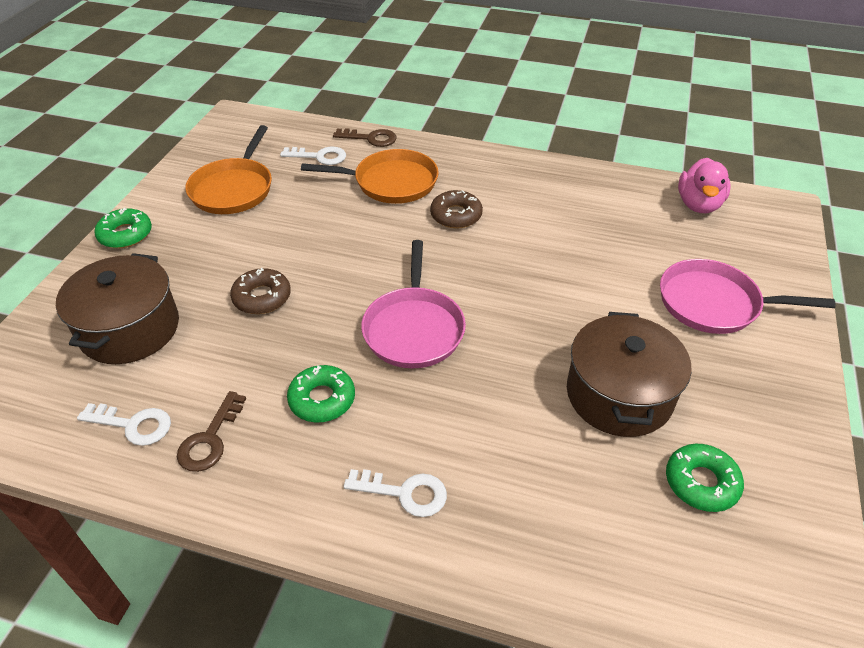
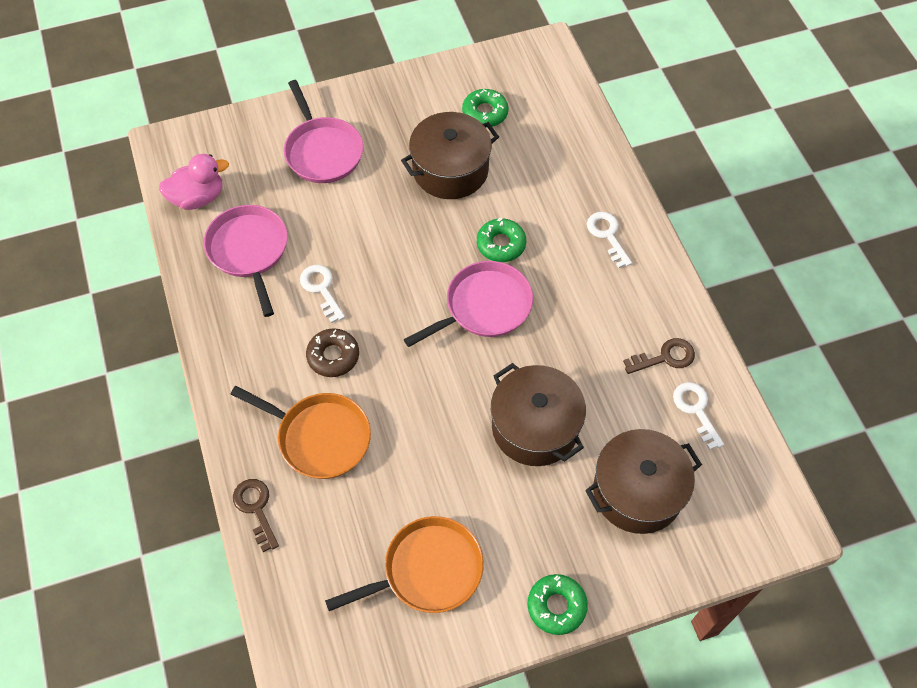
camera: 125 degrees left, 15 degrees up
brown donut [230,268,291,314] -> brown pot [491,363,586,466]
white key [280,147,346,165] -> white key moved to [300,265,345,323]
green donut [287,365,355,423] -> green donut moved to [477,218,526,262]
orange pan [301,149,439,204] -> orange pan turned 150 degrees clockwise [231,386,371,479]
none -> pink pan [204,205,288,317]

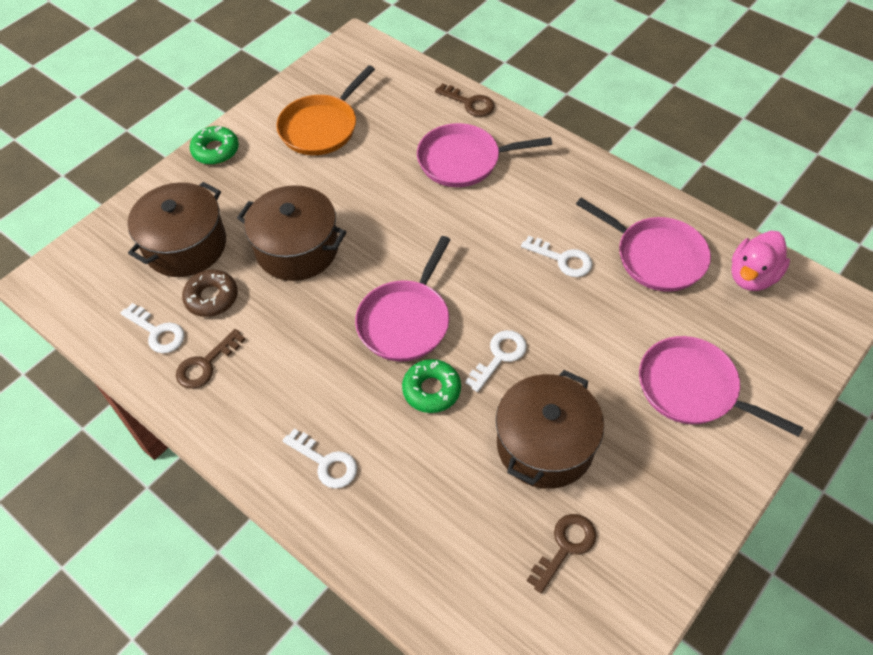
camera: 150 degrees right, 5 degrees down
orange pan [231,386,371,479] -> pink pan [417,123,552,187]
brown donut [306,328,359,377] -> brown donut moved to [182,270,238,317]
green donut [462,89,509,128] -> brown key [527,514,596,593]
none -> white key [465,330,527,392]

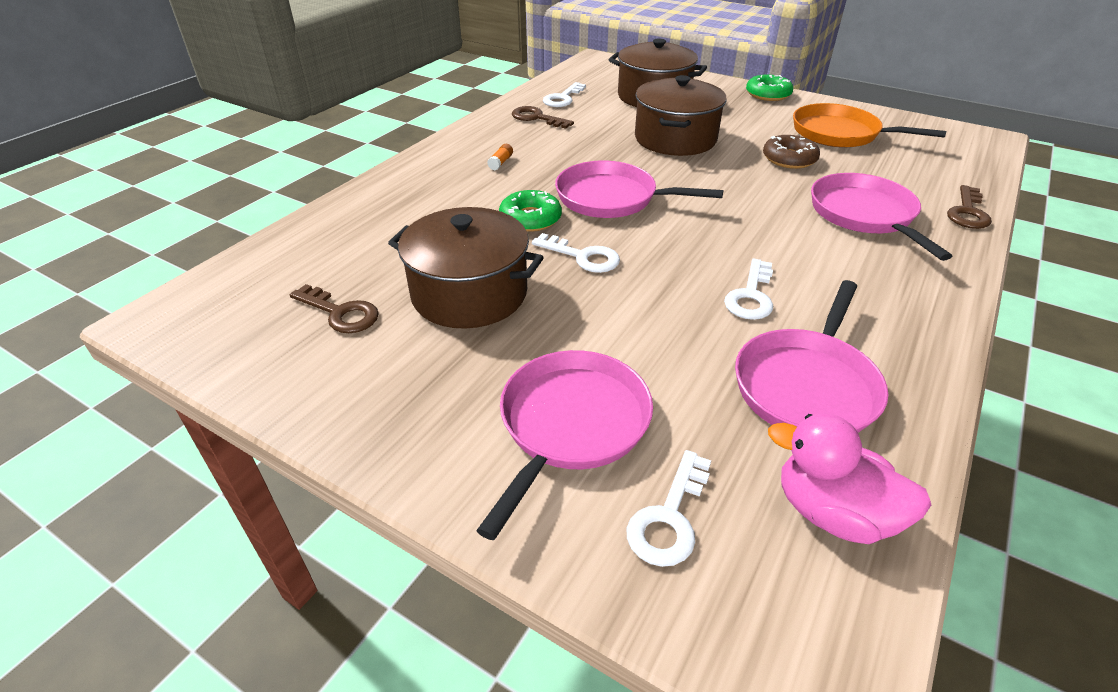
camera: 80 degrees right, 15 degrees down
brown donut [182,270,238,317] -> brown donut moved to [763,135,820,169]
white key [282,429,357,489] -> white key moved to [627,450,711,567]
none -> orange glue stick [487,144,513,170]

